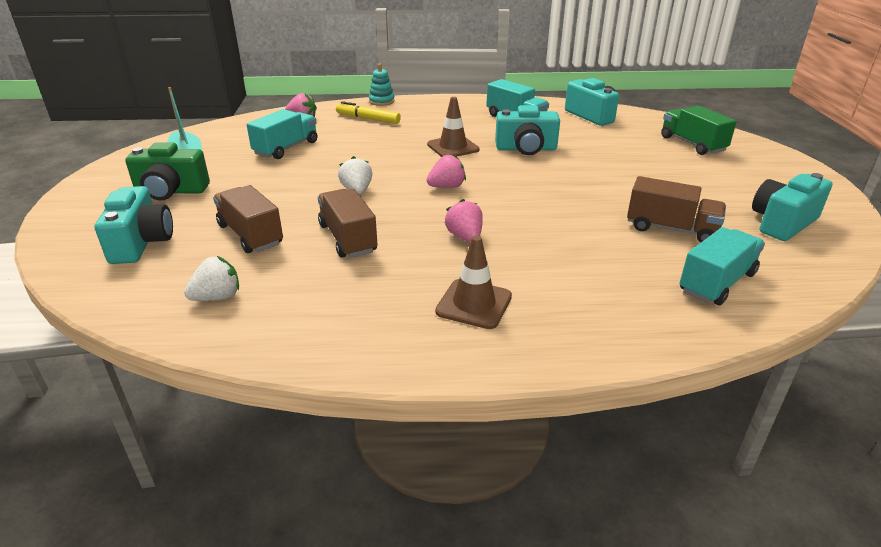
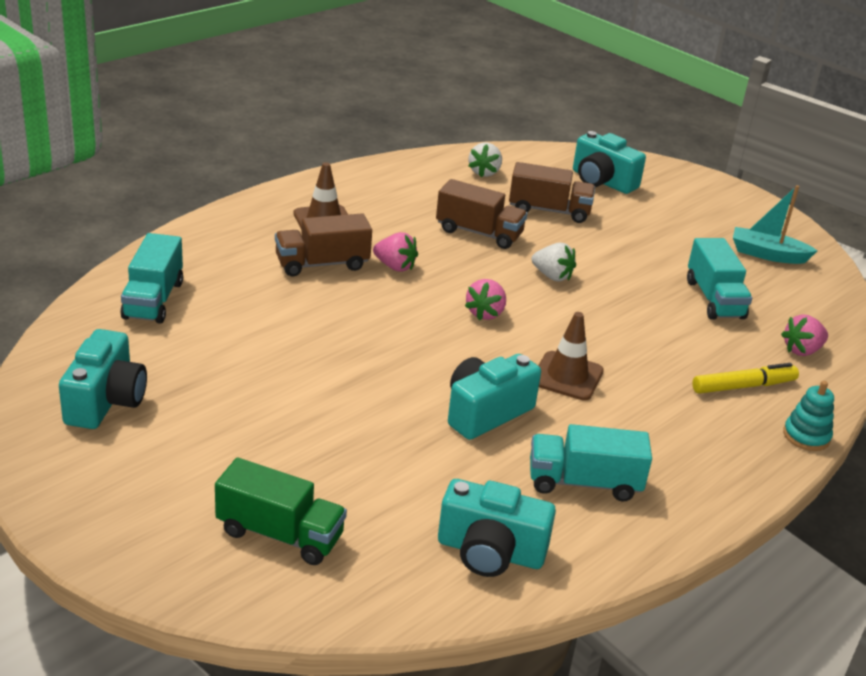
camera: 135 degrees right, 0 degrees up
green camera [125,142,210,200] -> none
brown truck [627,176,726,243] -> brown truck moved to [275,213,372,277]

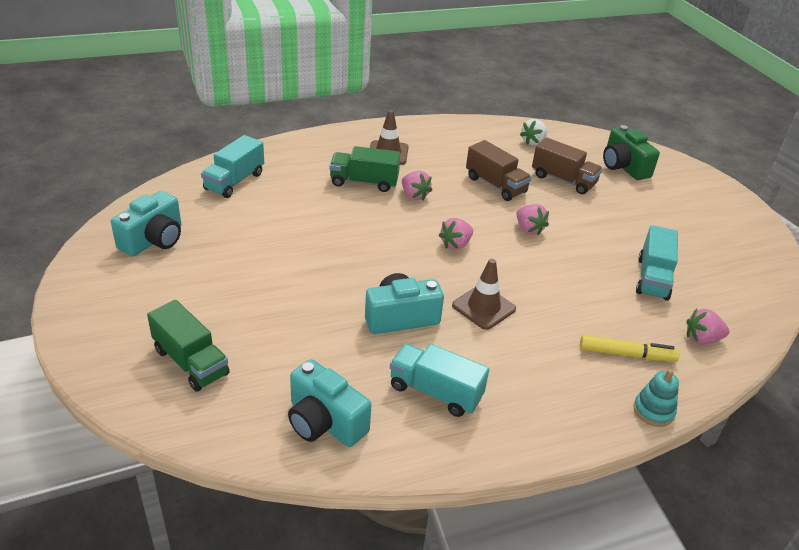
camera: 25 degrees right, 5 degrees up
brown truck [275,213,372,277] -> green truck [330,146,400,192]
white strawberry [531,243,576,282] -> pink strawberry [516,204,549,235]
turquoise camera [573,131,646,194] -> green camera [603,125,660,180]
turquoise boat [733,185,817,264] -> none

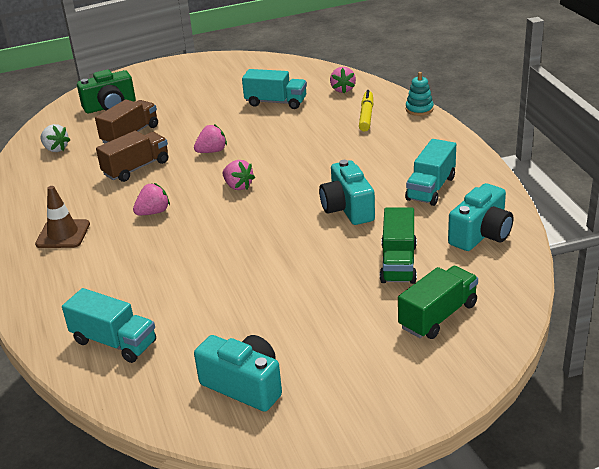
camera: 85 degrees left, 5 degrees down
green truck [330,146,400,192] -> green truck moved to [380,207,417,284]
brown traffic cone [452,259,516,330] -> none

